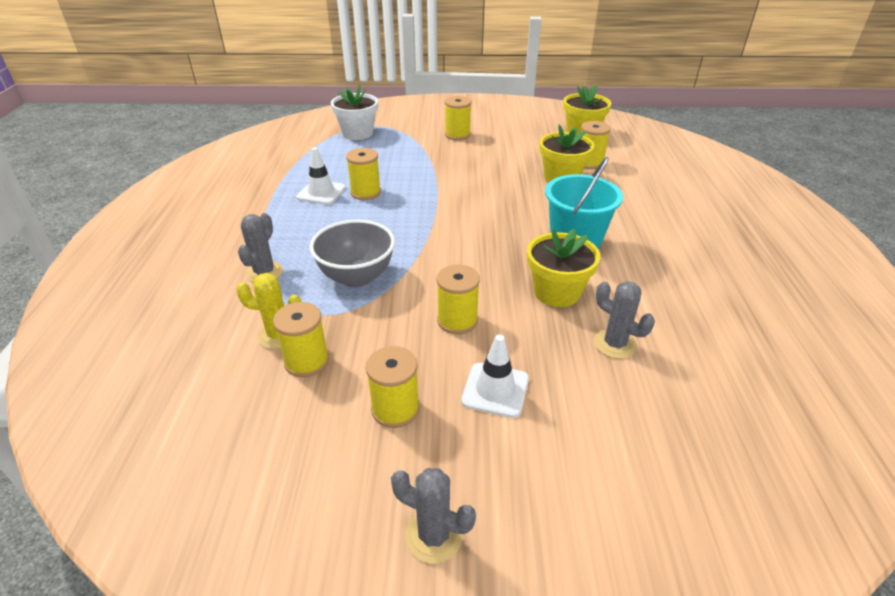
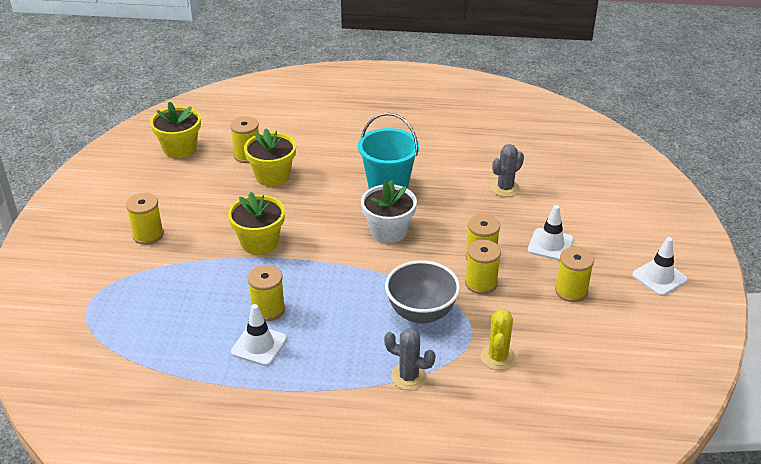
camera: 85 degrees left, 0 degrees up
yellow spool [273,302,329,377] -> yellow spool moved to [465,239,501,294]
white flower pot [331,84,378,140] -> white flower pot moved to [361,180,417,244]
grey cactus [391,468,476,563] -> white traffic cone [632,237,688,296]
yellow flower pot [527,229,600,307] -> yellow flower pot moved to [228,192,285,255]

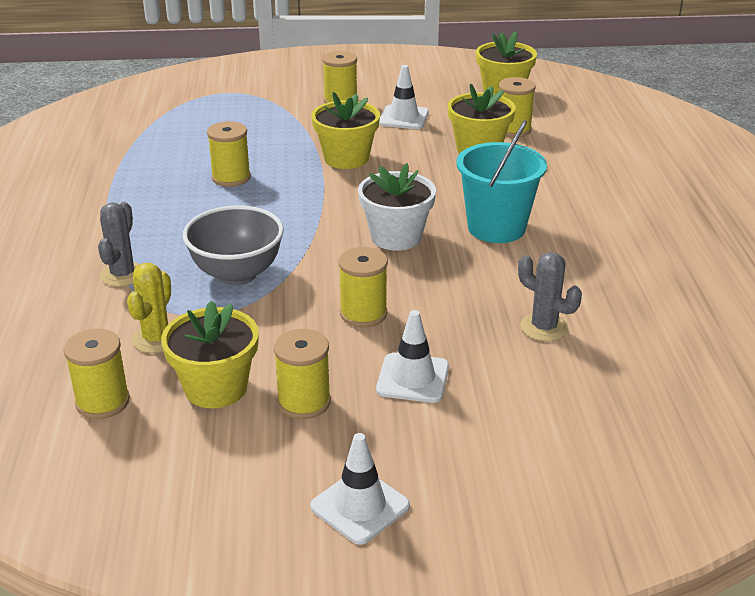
camera: 80 degrees right, 5 degrees down
white traffic cone [231,304,287,366] -> white traffic cone moved to [379,65,429,129]
yellow spool [465,239,501,294] -> yellow spool moved to [64,329,130,419]
yellow cactus [481,309,516,370] -> yellow cactus turned 75 degrees counterclockwise [127,263,171,353]
none -> yellow flower pot [161,300,259,408]

